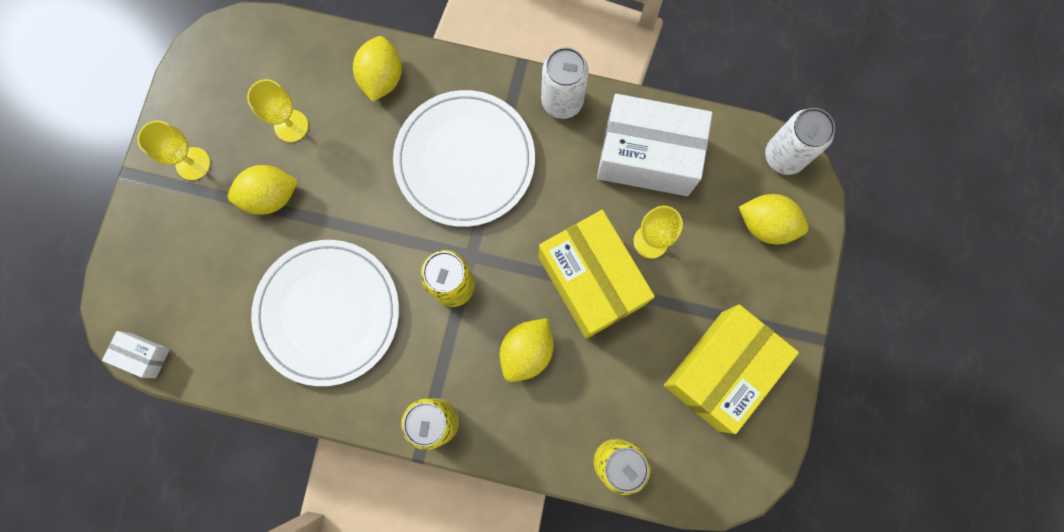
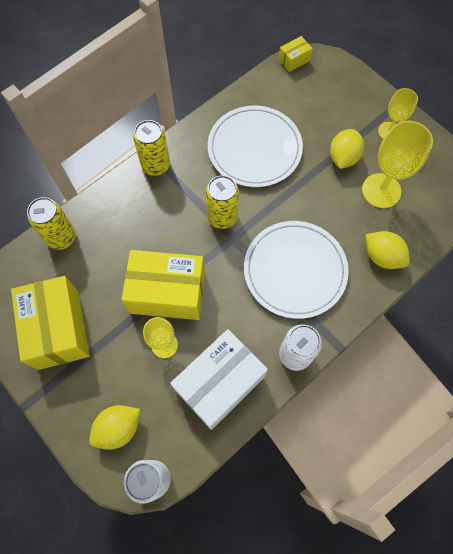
camera: 125 degrees right, 10 degrees down
white box [102,331,170,378] -> yellow box [278,36,313,72]
yellow goblet [247,79,308,142] -> yellow goblet [362,120,433,208], size x1.64
yellow lemon [500,318,554,382] -> none

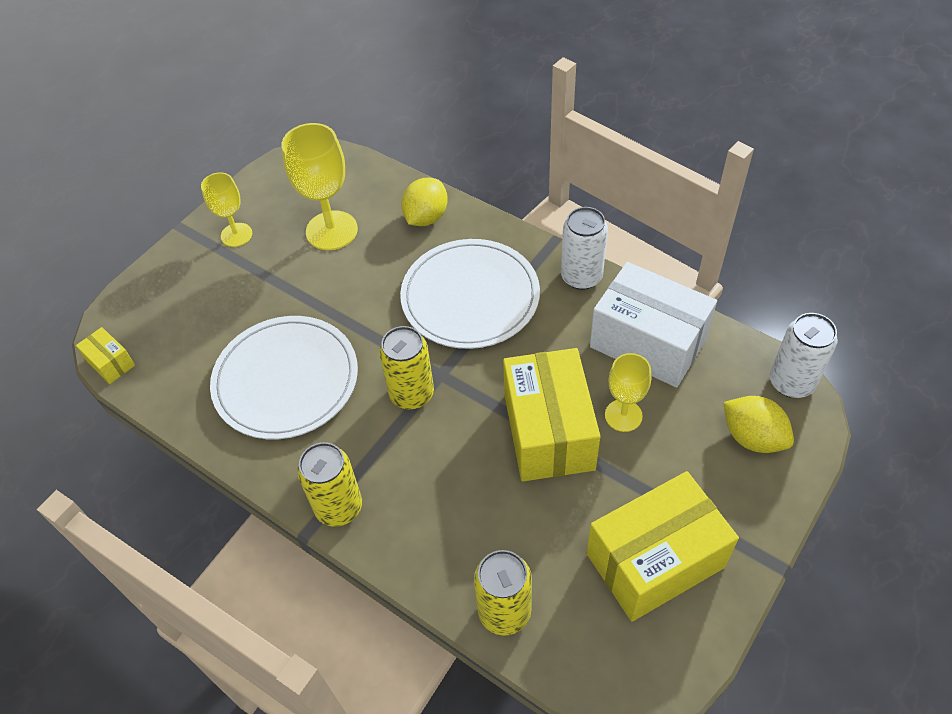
camera: 100 degrees left, 15 degrees down
yellow lemon [330,129,364,169] -> none

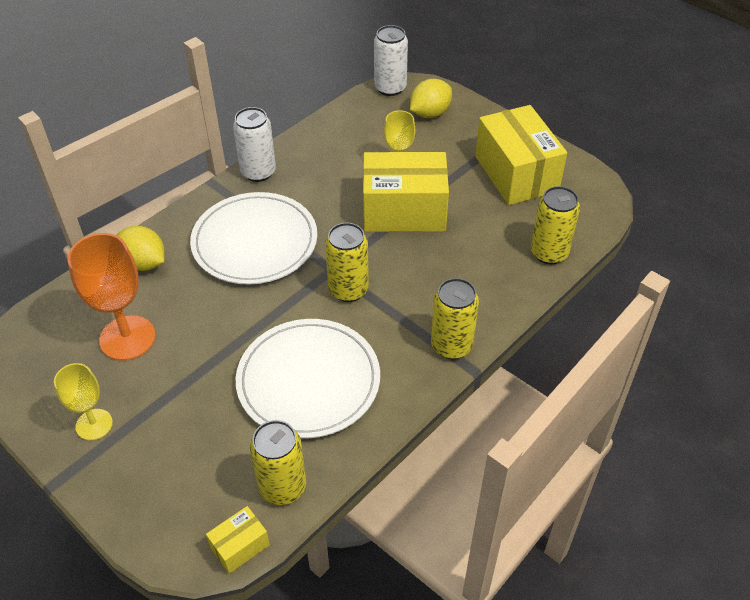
camera: 85 degrees left, 5 degrees down
yellow goblet [282,123,358,250] -> orange goblet [67,233,155,361]
white box [590,262,717,388] -> none
none -> yellow can [250,420,306,505]

